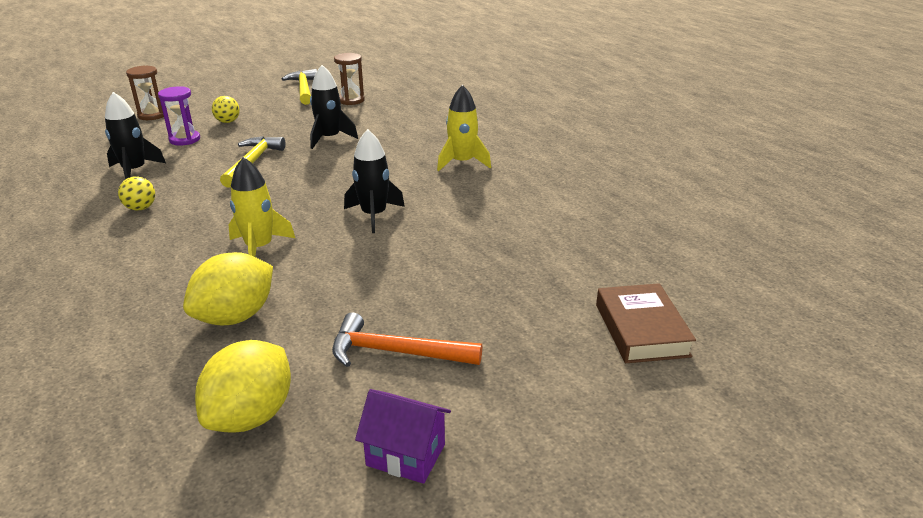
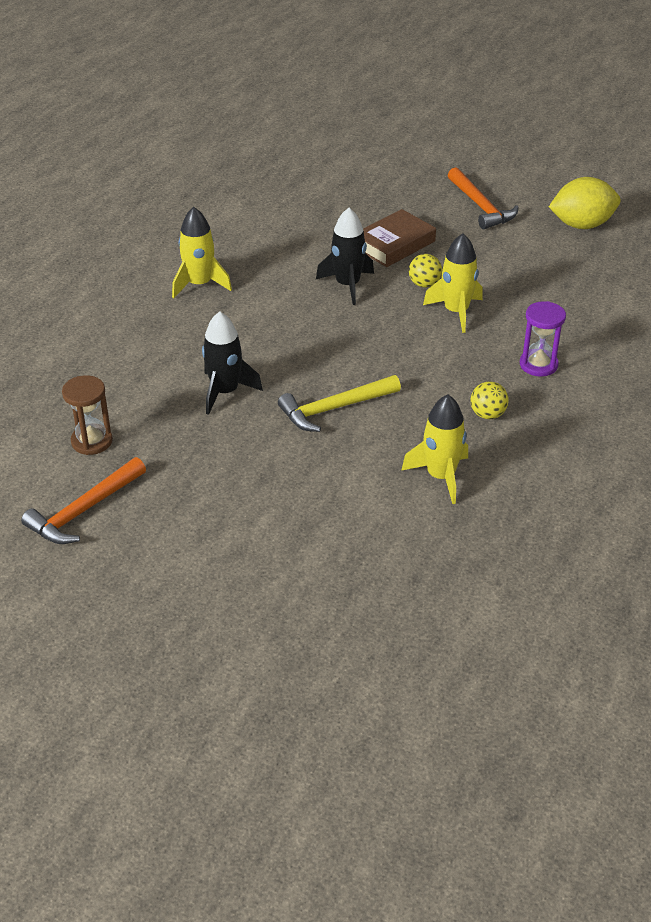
camera: 125 degrees left, 10 degrees up
black rocket [105,92,166,179] -> yellow rocket [401,394,468,504]
brown hourglass [126,65,164,120] -> none
purple hourglass [158,86,200,145] -> purple hourglass moved to [520,301,566,377]
yellow lemon [183,252,273,325] -> none
yellow ball [212,96,240,123] -> yellow ball moved to [409,254,442,288]
yellow hammer [282,69,317,105] -> orange hammer [21,457,146,544]
purple house [355,389,451,484] -> none
brown book [596,283,696,363] -> brown book moved to [363,209,436,267]

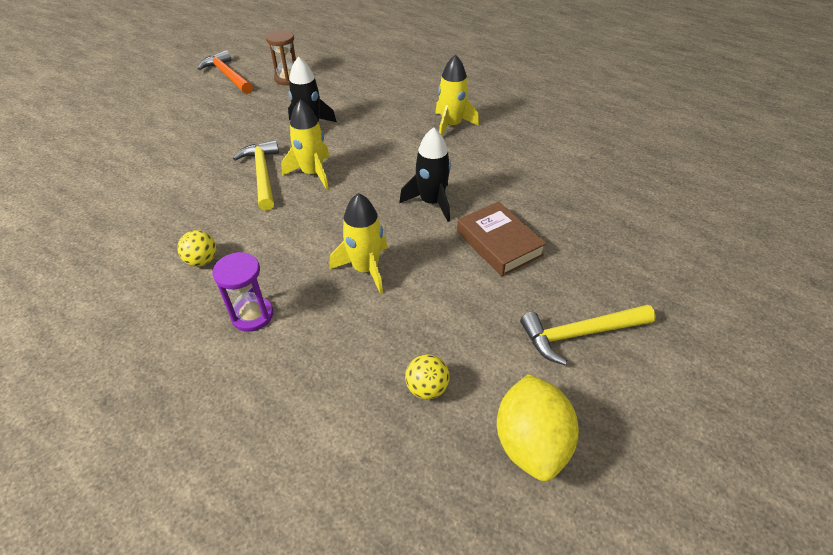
camera: 100 degrees right, 5 degrees up
yellow rocket [401,394,468,504] -> yellow rocket moved to [281,100,330,190]
yellow ball [409,254,442,288] -> yellow ball moved to [405,354,450,399]
orange hammer [448,167,519,229] -> yellow hammer [520,305,656,365]

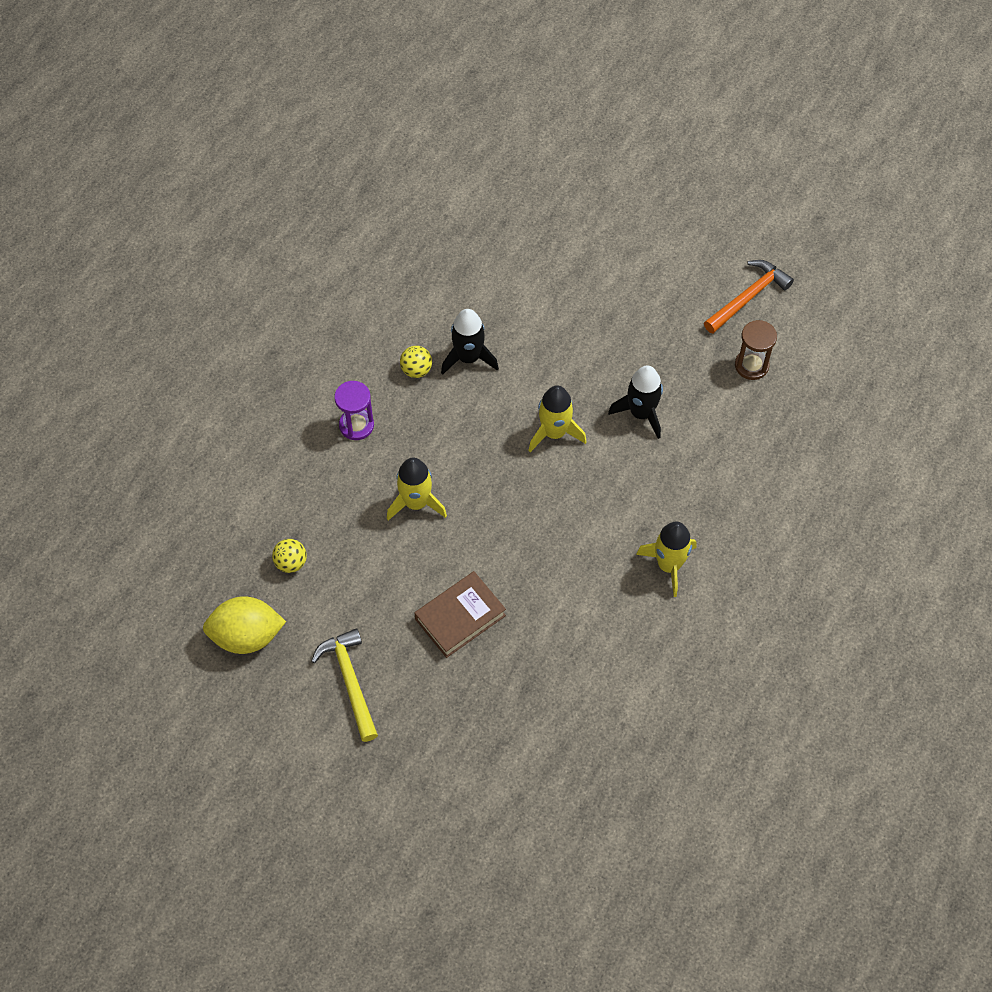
camera: 85 degrees right, 15 degrees up
yellow hammer [233,140,279,211] -> none
black rocket [399,127,451,222] -> black rocket moved to [441,309,499,375]

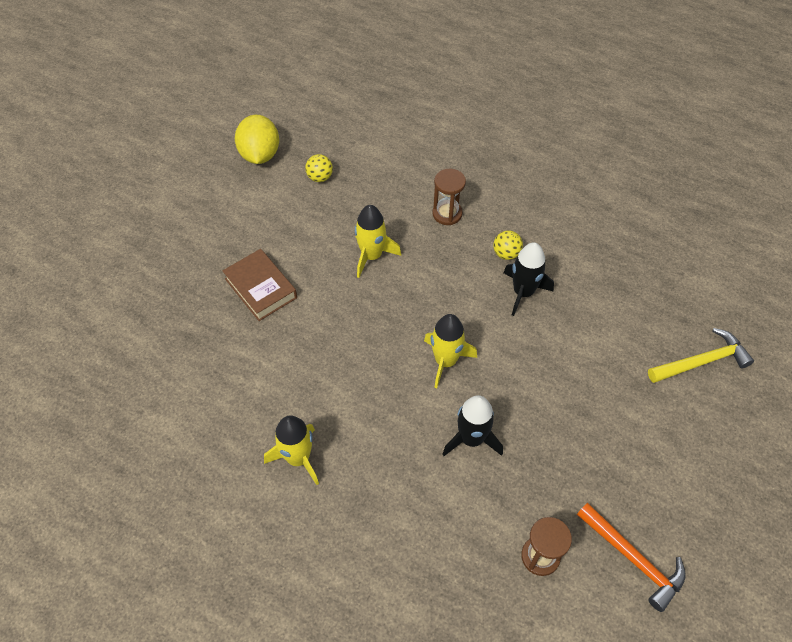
camera: 90 degrees right, 5 degrees down
yellow hammer [311,628,378,742] -> yellow hammer moved to [648,328,754,383]
purple hourglass [334,381,374,440] -> brown hourglass [432,169,466,225]

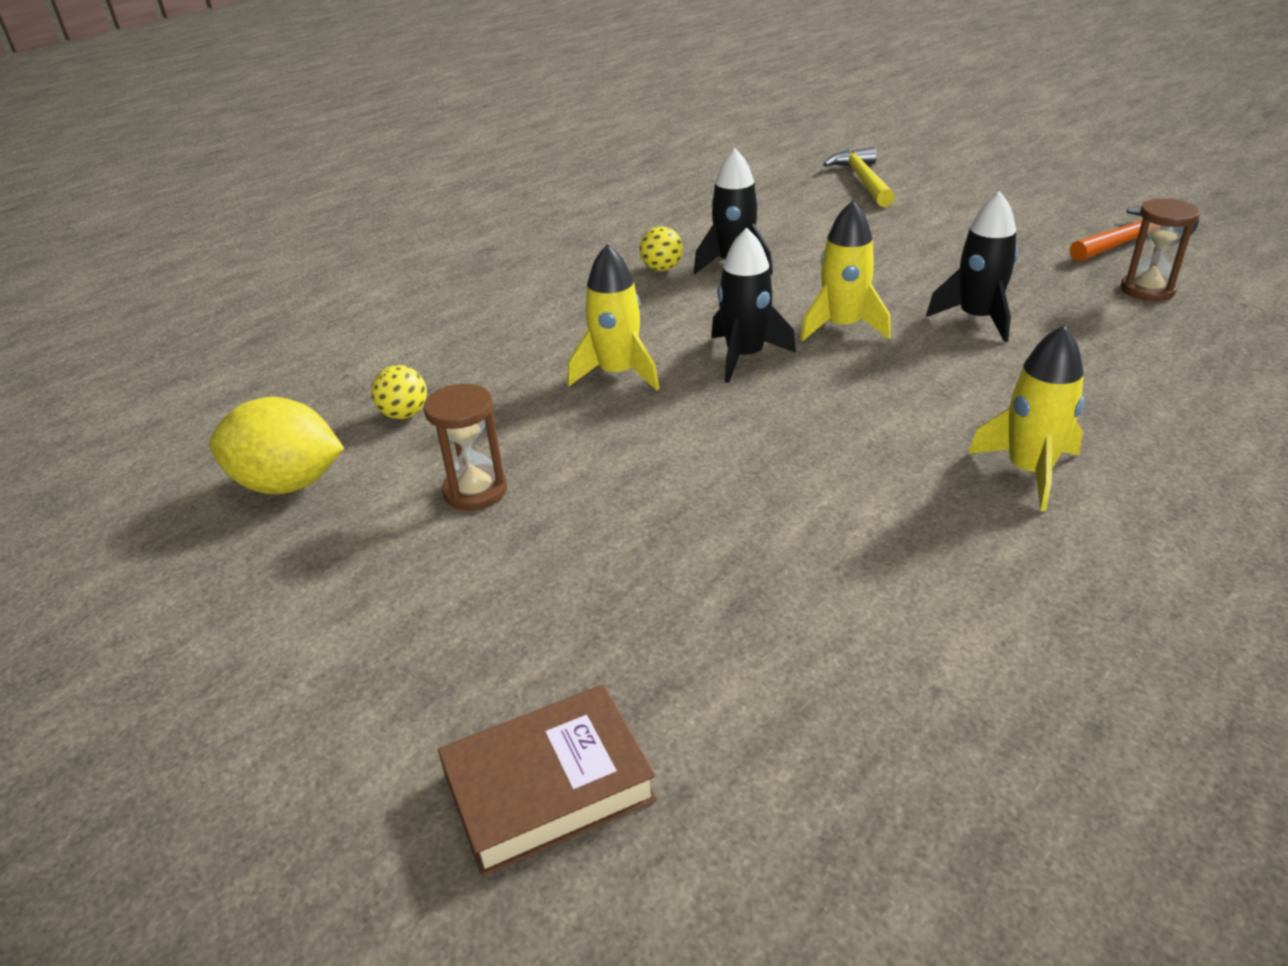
camera: 75 degrees left, 20 degrees down
brown book [222,249,297,321] -> brown book moved to [438,685,657,877]
brown hourglass [432,169,466,225] -> brown hourglass moved to [423,384,507,511]
none -> black rocket [711,227,796,383]

